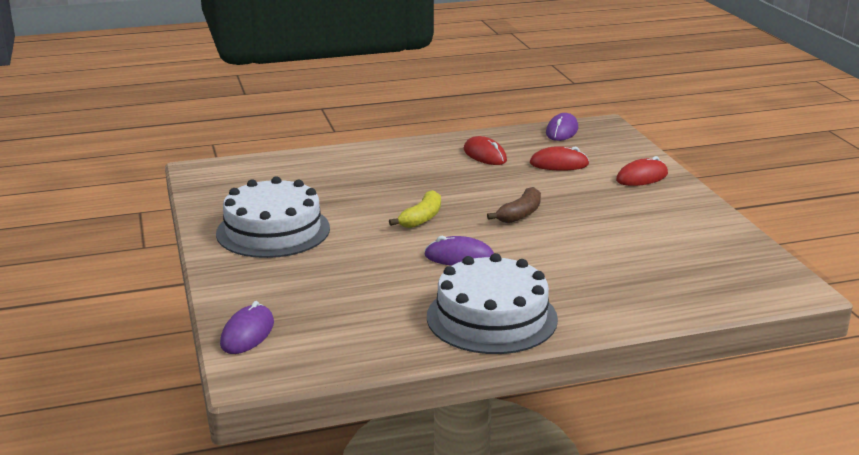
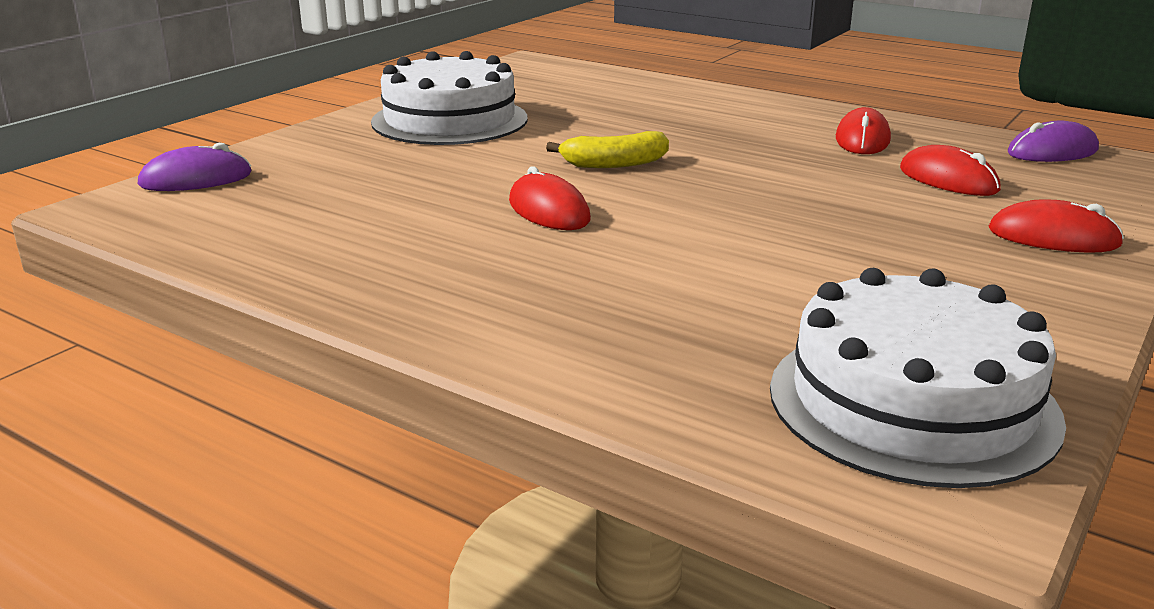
camera: 50 degrees right, 0 degrees up
purple mouse [424,236,494,266] -> red mouse [509,166,591,230]
white cake [427,253,558,354] -> white cake moved to [770,268,1066,488]
brown banana [487,187,541,223] -> none

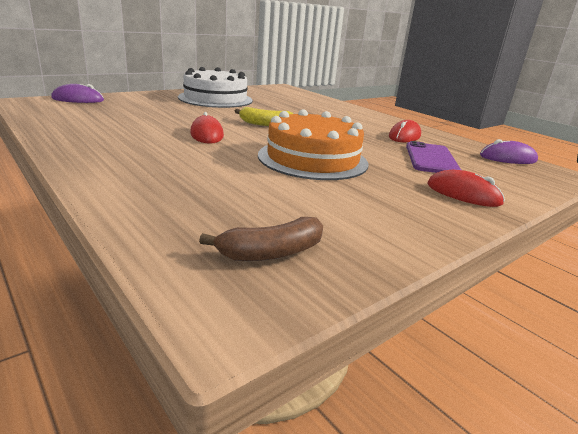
camera: 15 degrees right, 0 degrees up
white cake [770,268,1066,488] -> brown banana [199,217,323,261]
red mouse [900,145,1001,196] -> purple phone [406,141,461,173]
none -> orange cake [258,109,368,180]

